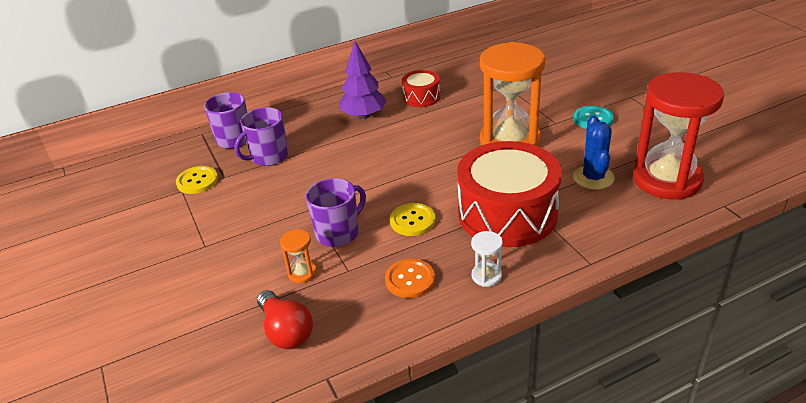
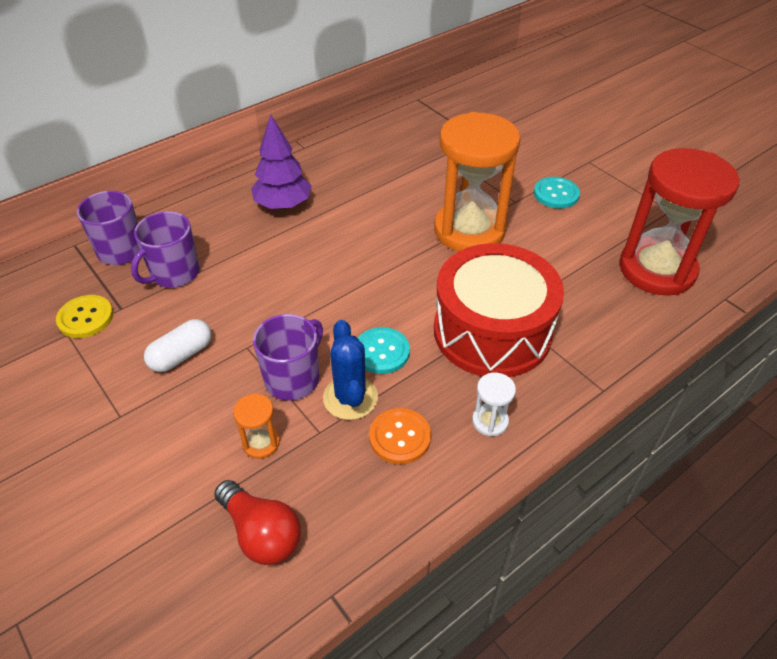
camera: 15 degrees left, 10 degrees up
yellow button [390,203,436,236] -> turquoise button [358,327,410,374]
red drum [402,70,440,107] -> none
blue cactus [573,115,615,190] -> blue cactus moved to [323,320,378,420]
none -> white capsule [144,319,211,372]

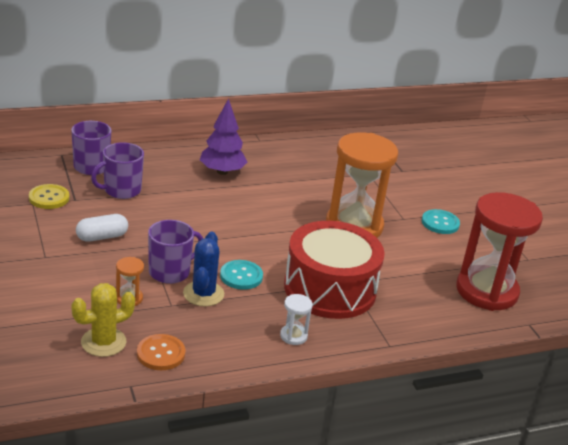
camera: 15 degrees right, 15 degrees down
red light bulb [214,480,301,565] -> yellow cactus [71,283,135,357]
orange button [369,408,431,464] -> orange button moved to [137,334,186,370]

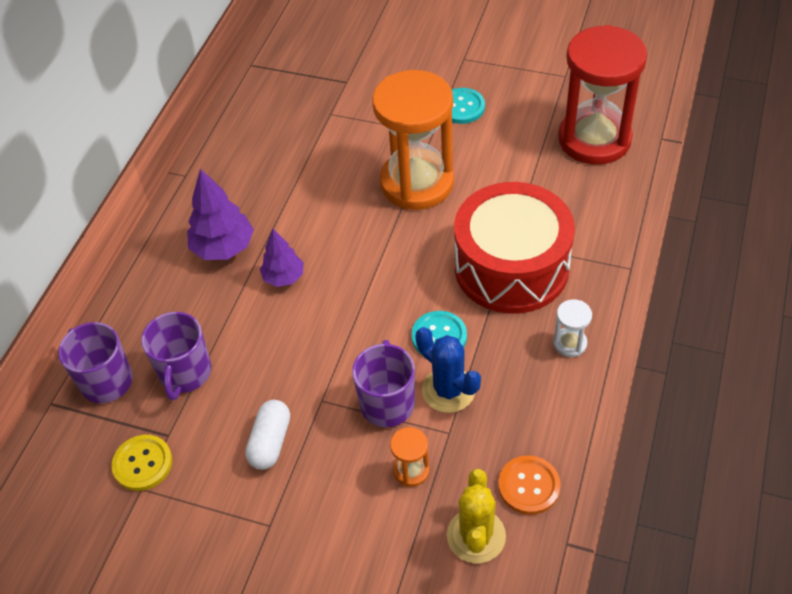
camera: 45 degrees left, 20 degrees up
none -> purple tree [260,229,304,287]

